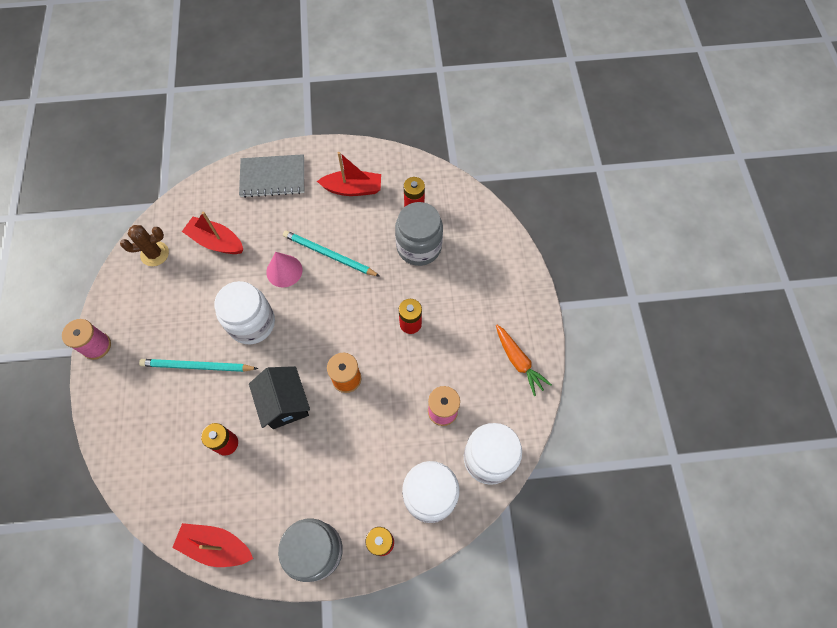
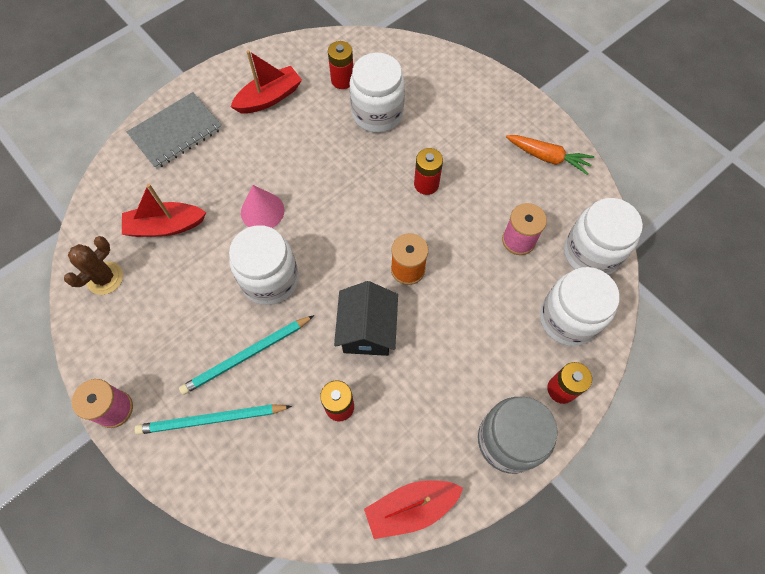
camera: 35 degrees left, 0 degrees up
black house [249,366,310,429] -> black house turned 60 degrees clockwise [334,281,398,356]
turquoise pencil [283,230,380,277] -> turquoise pencil moved to [135,404,292,435]
grey jar [395,202,443,266] -> white jar [350,53,405,133]

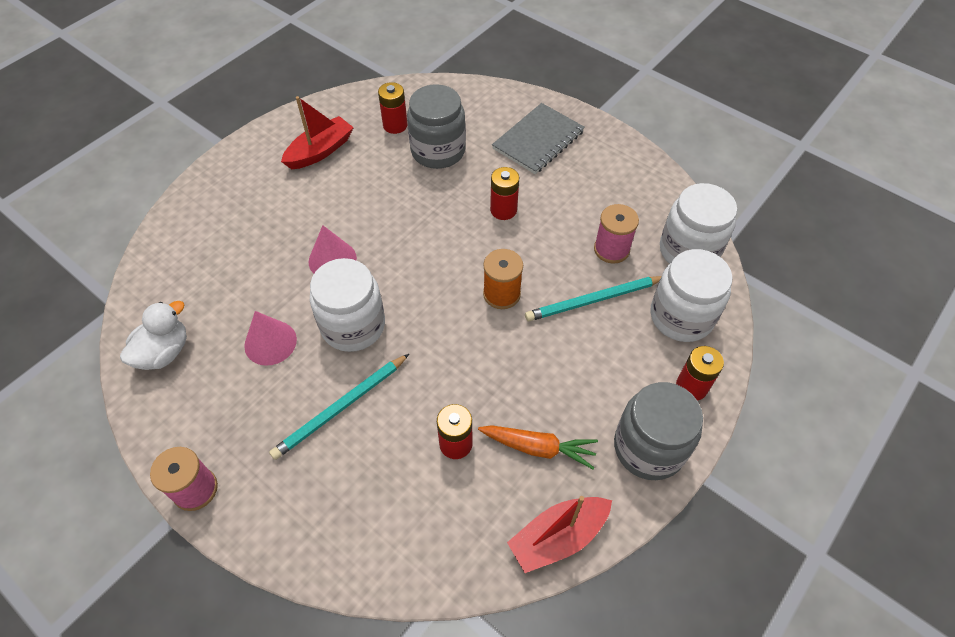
camera: 10 degrees left, 10 degrees down
brown cactus [64,236,123,295] -> white duck [120,301,187,370]
red boat [122,184,206,237] -> none
grey notebook [127,92,222,169] -> grey notebook moved to [492,103,585,174]
turquoise pencil [135,404,292,435] -> turquoise pencil moved to [525,276,662,321]
black house [334,281,398,356] -> none
white jar [350,53,405,133] -> grey jar [407,84,466,169]
orange carrot [506,135,594,175] -> orange carrot moved to [478,425,598,469]
none -> pink cone [244,311,297,366]

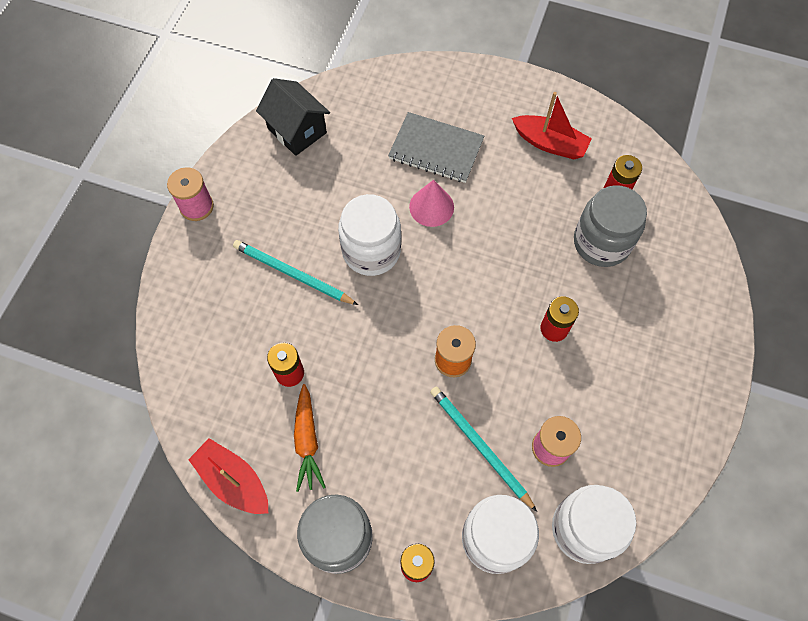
camera: 70 degrees right, 10 degrees up
white duck [120,301,187,370] -> black house [256,78,330,156]
pink cone [244,311,297,366] -> none
grey notebook [492,103,585,174] -> grey notebook moved to [388,112,484,183]

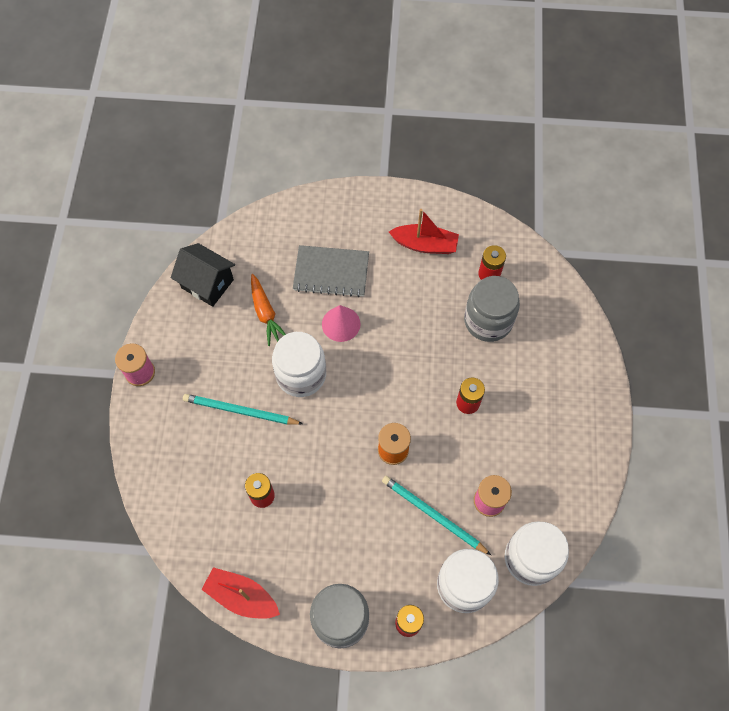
camera: 15 degrees left, 0 degrees up
orange carrot [294,384,326,492] -> orange carrot moved to [251,274,286,346]

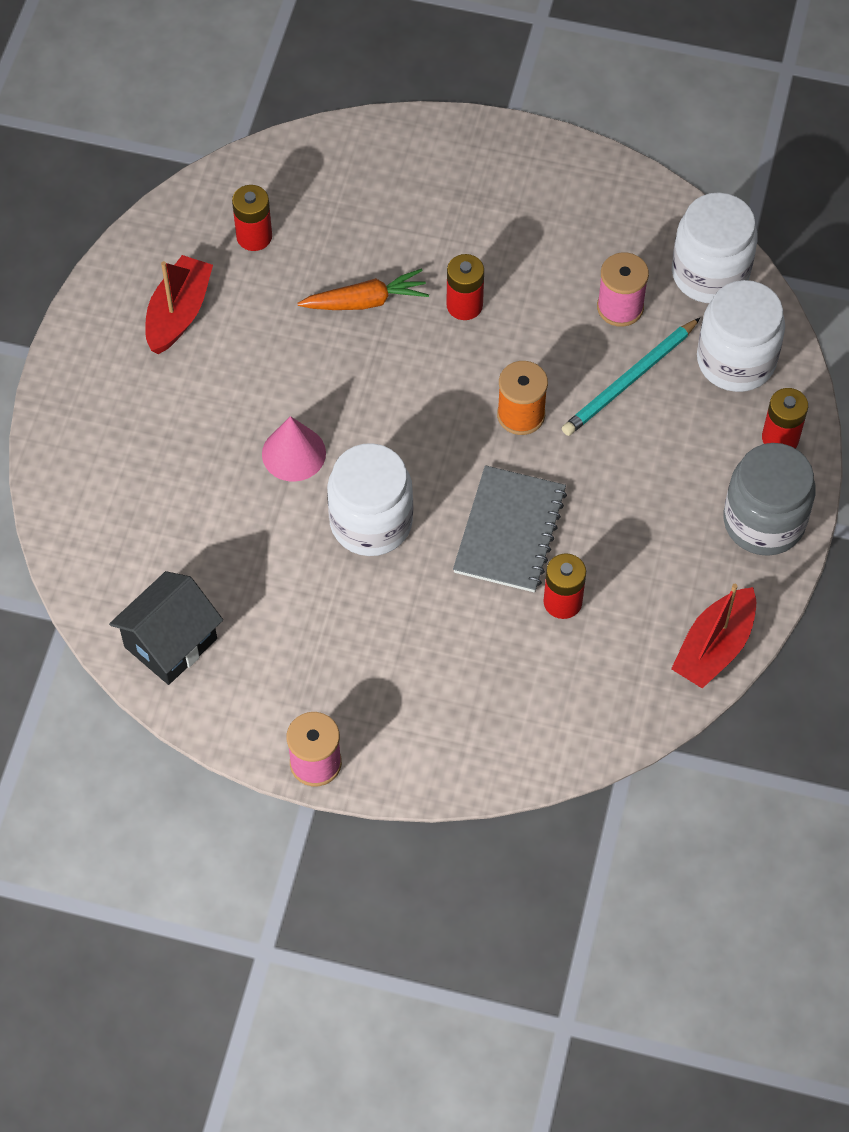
camera: 80 degrees left, 5 degrees down
turquoise pencil [183,394,303,425] -> none
orange carrot [251,274,286,346] -> orange carrot moved to [298,268,429,310]
grey notebook [293,245,369,297] -> grey notebook moved to [453,465,567,592]
grey jar [464,276,520,342] -> none

